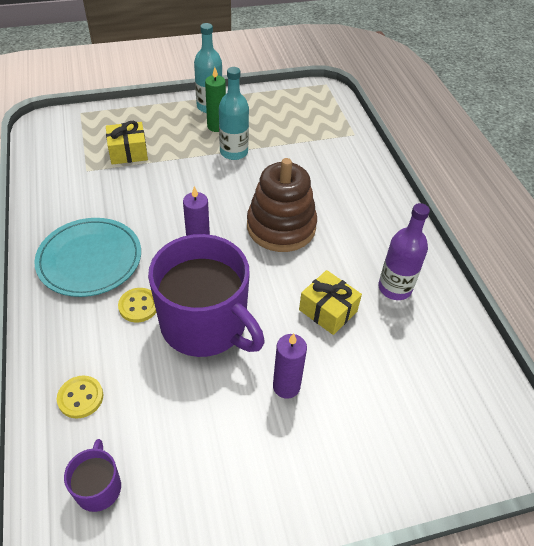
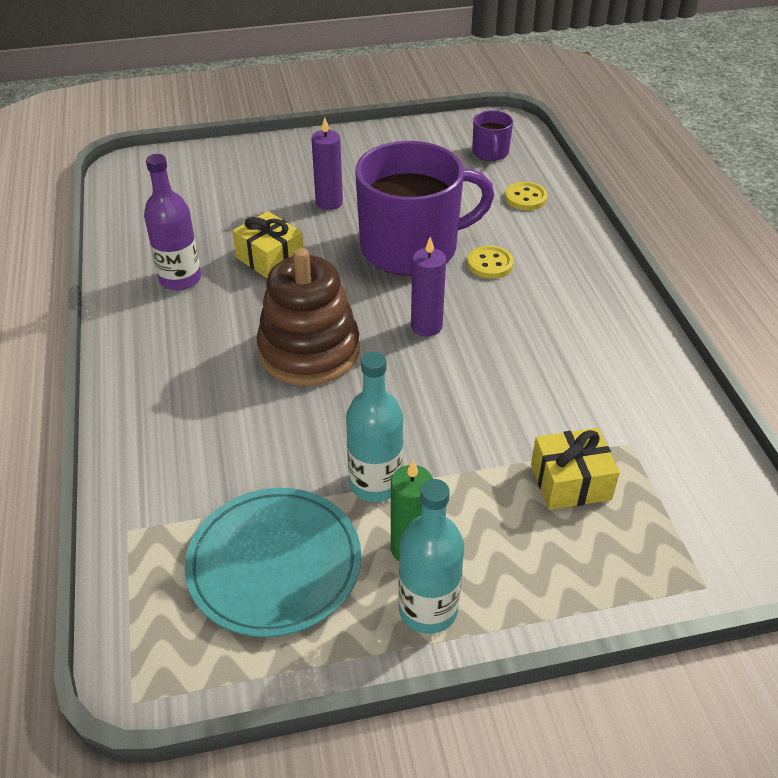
camera: 175 degrees left, 5 degrees down
turquoise plate [34,218,141,297] -> turquoise plate moved to [185,488,361,637]
purple mug [148,234,265,357] -> purple mug turned 120 degrees clockwise [355,141,494,276]

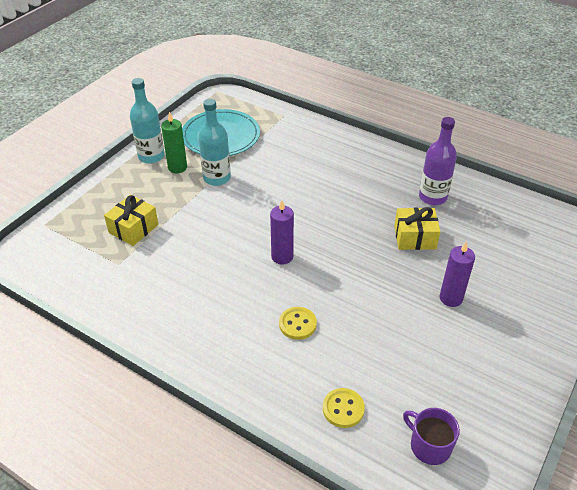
camera: 135 degrees right, 0 degrees up
brown stacking toy [256,248,360,386] -> none
purple mug [355,141,494,276] -> none

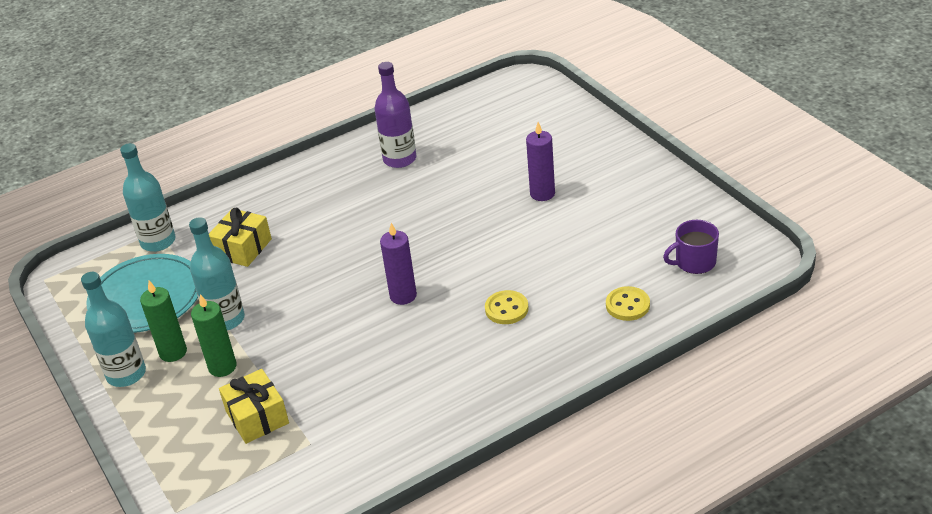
camera: 60 degrees left, 5 degrees down
yellow gift [394,207,441,250] -> yellow gift moved to [209,208,272,267]
none -> turquoise bottle [120,143,176,252]
none -> green candle [191,294,237,377]

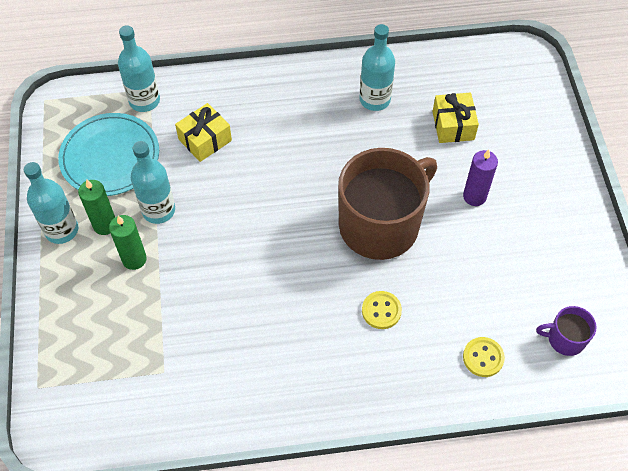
camera: 20 degrees right, 20 degrees up
yellow gift [219,369,289,444] -> yellow gift moved to [433,93,479,143]
purple bottle [374,62,416,168] -> turquoise bottle [360,24,395,111]
purple candle [380,223,417,305] -> none
none -> brown mug [338,148,437,260]

